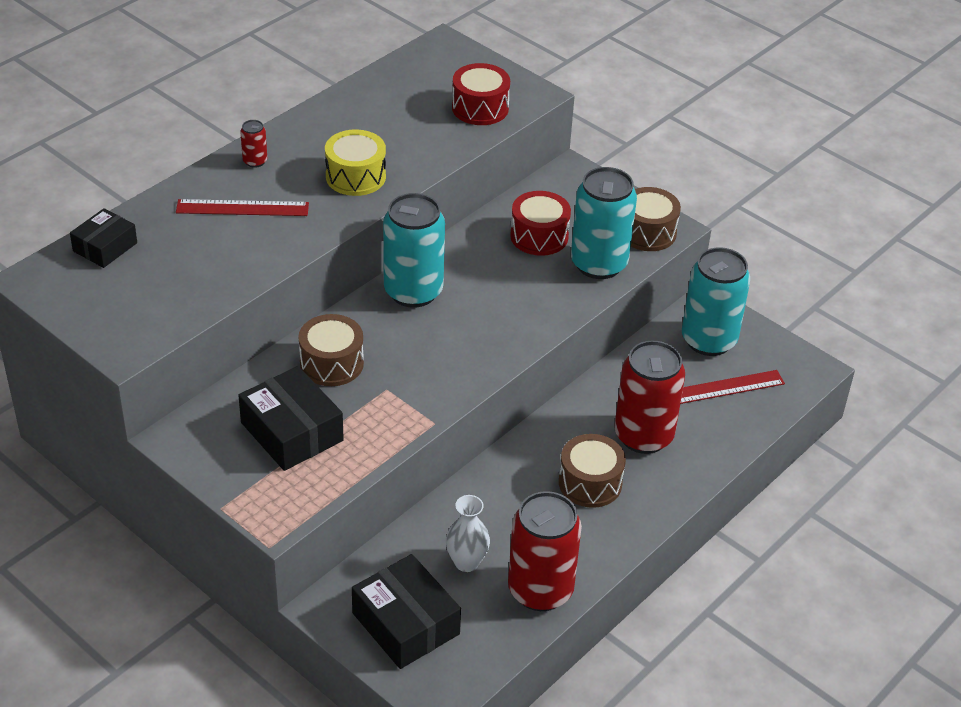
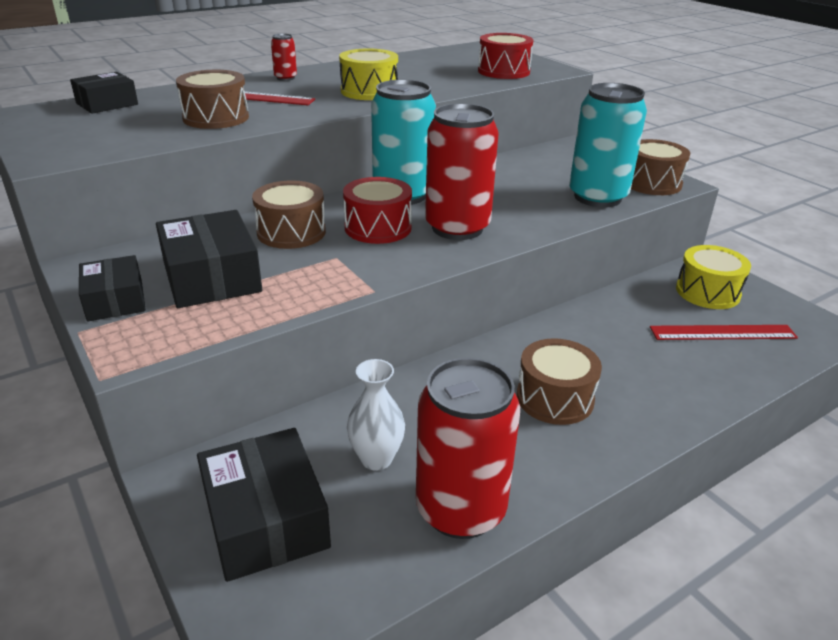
camera: 15 degrees right, 10 degrees down
red drum [510,191,571,256] -> red drum moved to [343,177,412,244]
red can [615,341,685,454] -> red can moved to [425,103,498,240]
turquoise can [682,247,750,356] -> yellow drum [676,245,751,309]
none -> black box [79,255,146,322]
none -> brown drum [176,70,249,129]

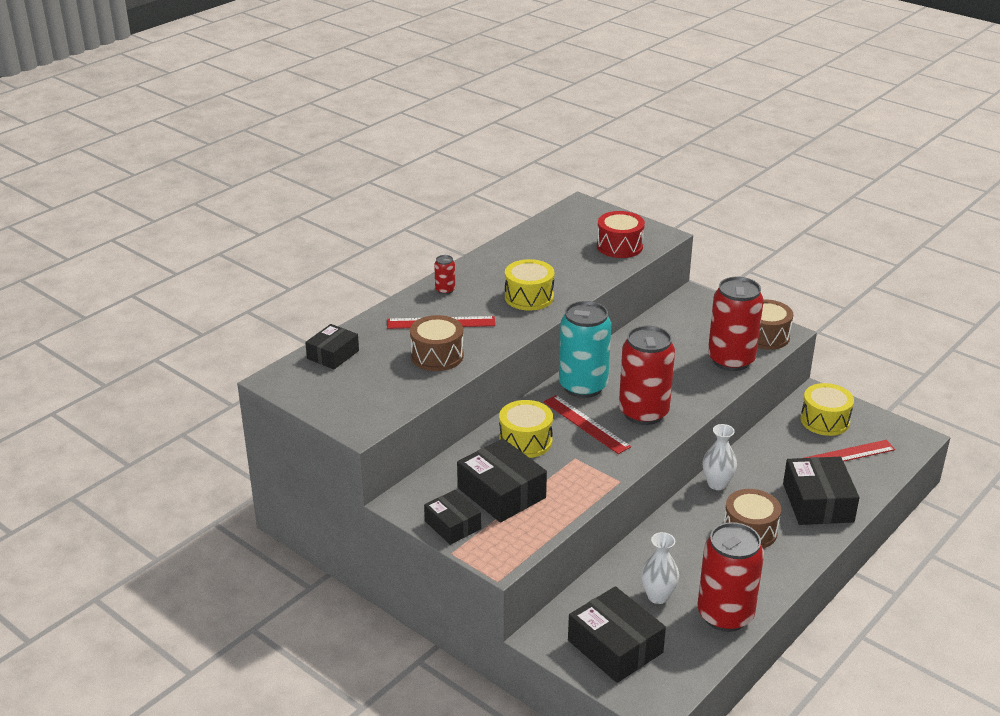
camera: 15 degrees left, 0 degrees up
brown drum [252,180,326,249] -> yellow drum [499,400,553,458]
red drum [343,177,412,244] -> red ruler [543,395,631,454]
turquoise can [569,83,647,208] -> red can [708,277,764,371]
none -> white vase [703,424,737,490]
none -> black box [783,457,859,525]

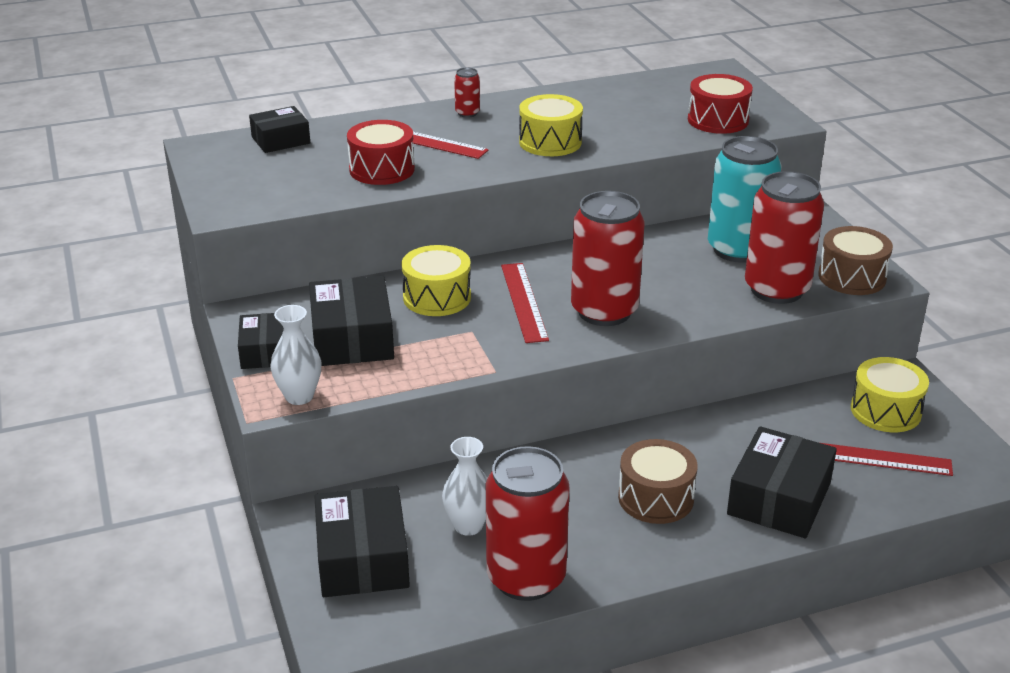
camera: 30 degrees right, 0 degrees up
brown drum [410,315,464,371] -> red drum [347,120,415,185]
turquoise can [559,301,611,398] -> turquoise can moved to [708,136,781,263]
white vase [703,424,737,490] -> white vase moved to [271,305,321,405]

